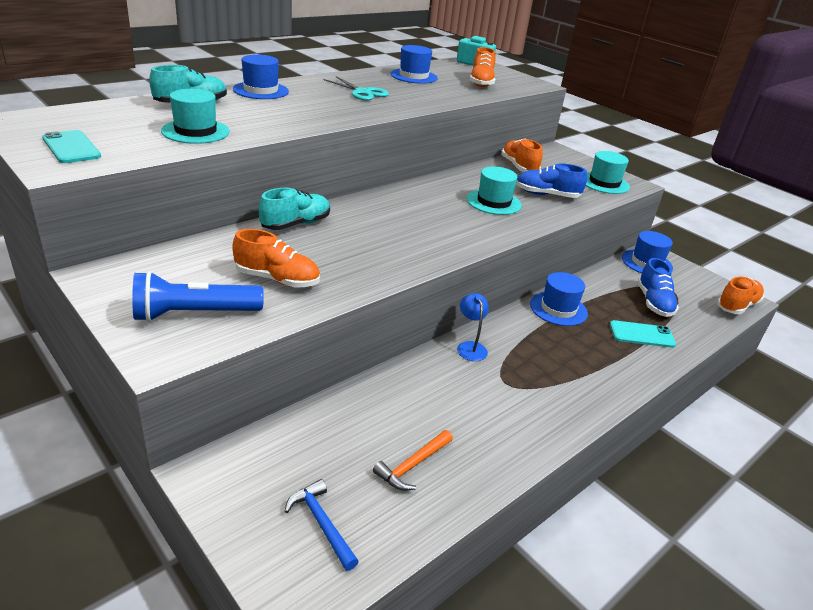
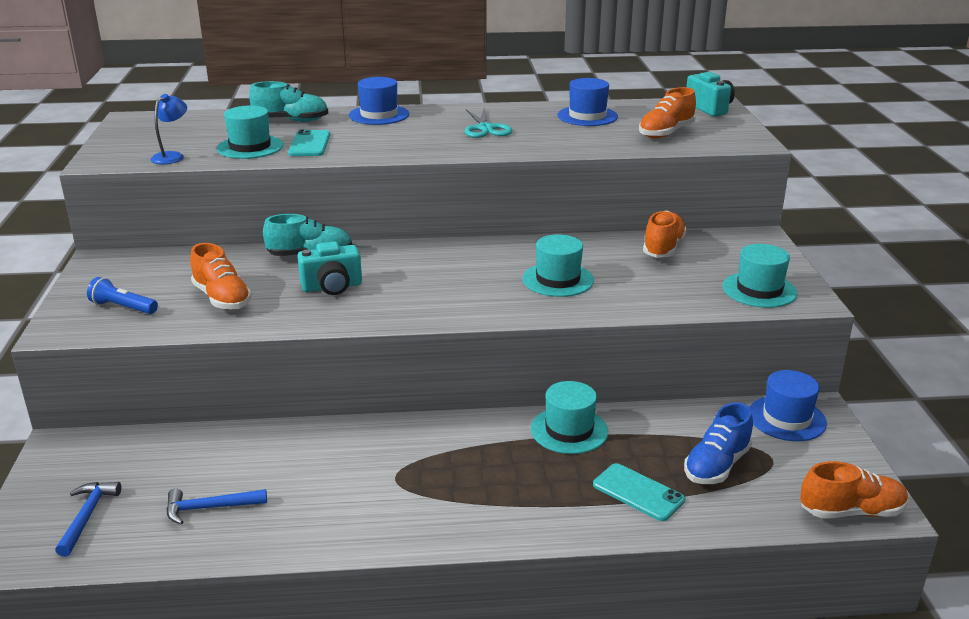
camera: 40 degrees right, 5 degrees down
turquoise phone [42,130,101,163] -> turquoise phone moved to [288,129,330,156]
blue flashlight [132,271,264,322] -> blue flashlight [87,277,158,314], size x0.62
orange hammer [373,430,453,491] -> blue hammer [166,488,267,525]
blue lamp [457,293,489,361] -> blue lamp moved to [150,94,187,164]
blue shoe [516,163,587,198] -> none
blue hat [530,272,588,326] -> turquoise hat [531,381,608,454]
none -> turquoise camera [297,241,362,295]

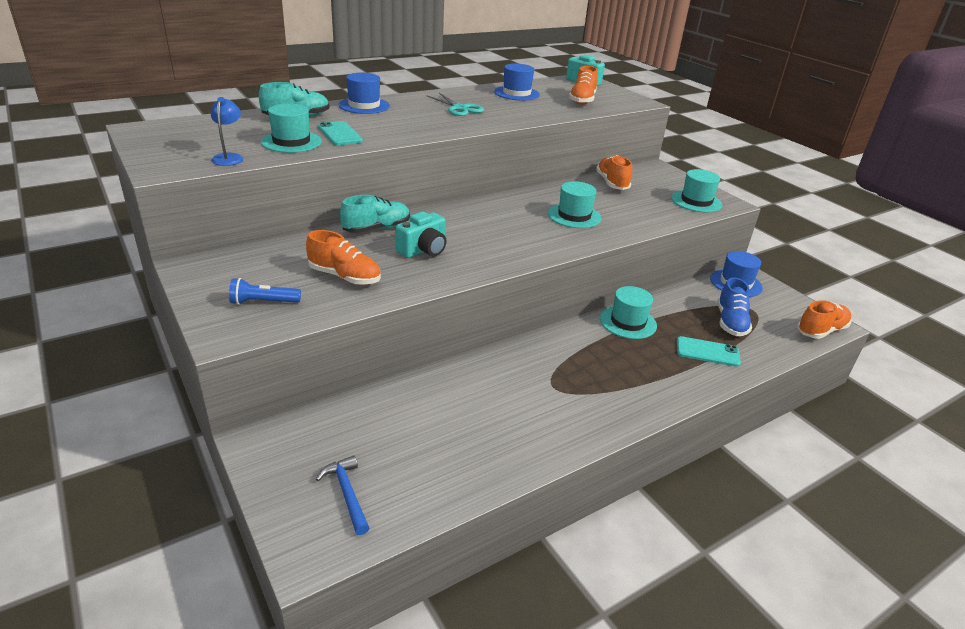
camera: 30 degrees left, 5 degrees up
blue hammer [166,488,267,525] -> none

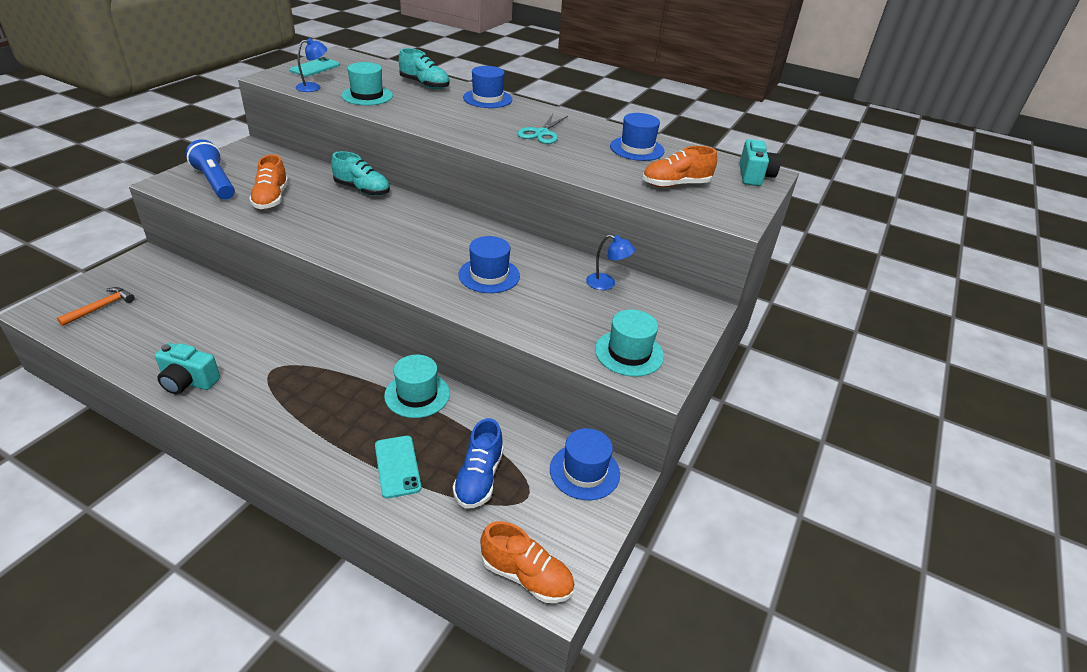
camera: 60 degrees right, 5 degrees up
blue flashlight [229,278,301,305] -> blue flashlight [186,139,235,200], size x1.62
blue hammer [316,455,369,535] -> orange hammer [57,287,135,326]
turquoise phone [318,121,363,145] -> turquoise phone moved to [289,57,340,77]
turquoise camera [396,212,446,258] -> turquoise camera moved to [155,343,220,394]
turquoise hat [548,181,601,228] -> blue hat [458,236,520,293]
orange shoe [596,155,632,190] -> blue lamp [586,235,635,290]
blue shoe [717,277,752,336] -> blue shoe turned 60 degrees counterclockwise [453,418,504,509]

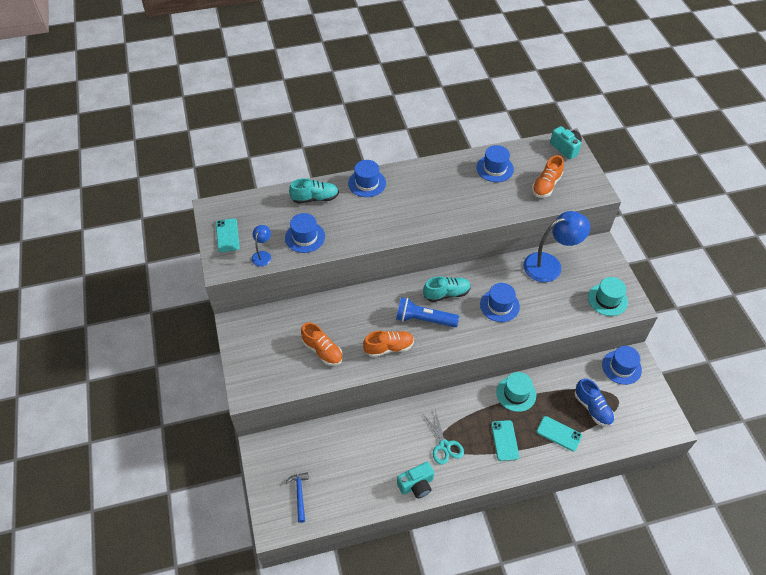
camera: 40 degrees left, 15 degrees up
orange hammer [57,287,135,326] -> blue hammer [285,472,309,523]
blue flashlight [186,139,235,200] -> blue flashlight moved to [396,297,459,327]
turquoise shoe [331,151,390,196] -> turquoise shoe moved to [423,276,471,302]
turquoise hat [341,62,393,105] -> blue hat [285,213,325,253]
orange shoe [480,521,575,603] -> orange shoe moved to [363,331,414,357]
turquoise scissors [517,114,568,144] -> turquoise scissors moved to [424,410,464,465]
blue lamp [586,235,635,290] -> blue lamp [523,211,590,282], size x2.07
none -> turquoise phone [491,420,519,461]

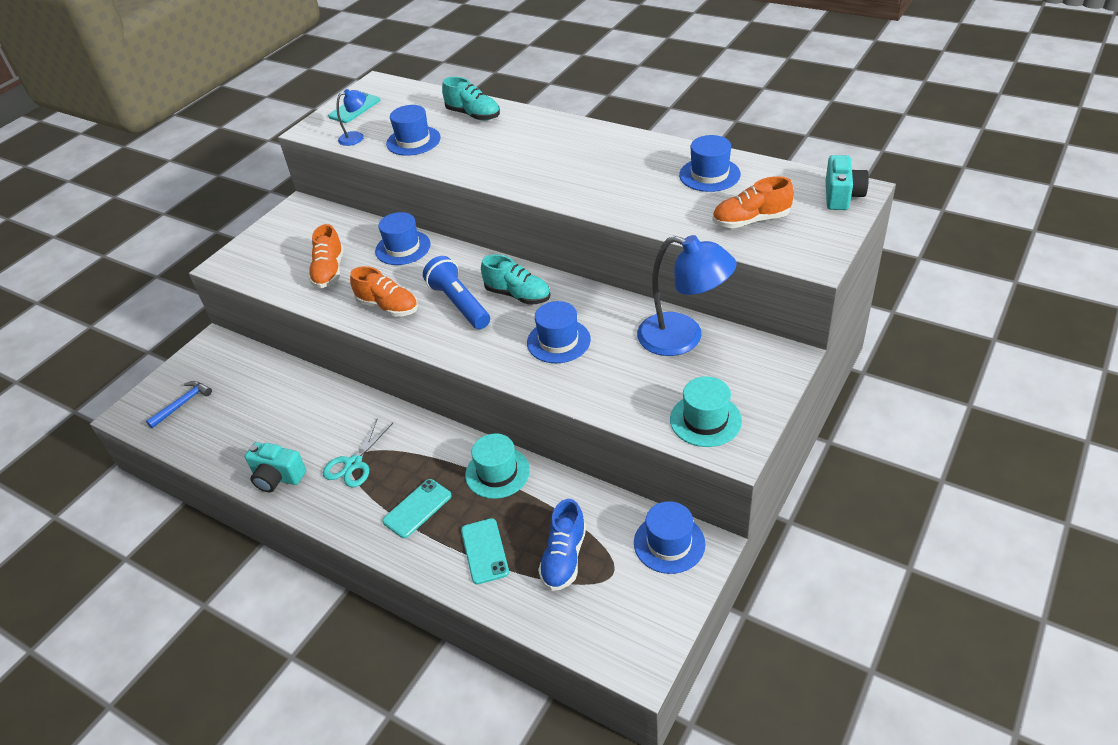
camera: 50 degrees right, 10 degrees down
blue hat [348,160,386,197] -> blue hat moved to [375,212,431,265]

